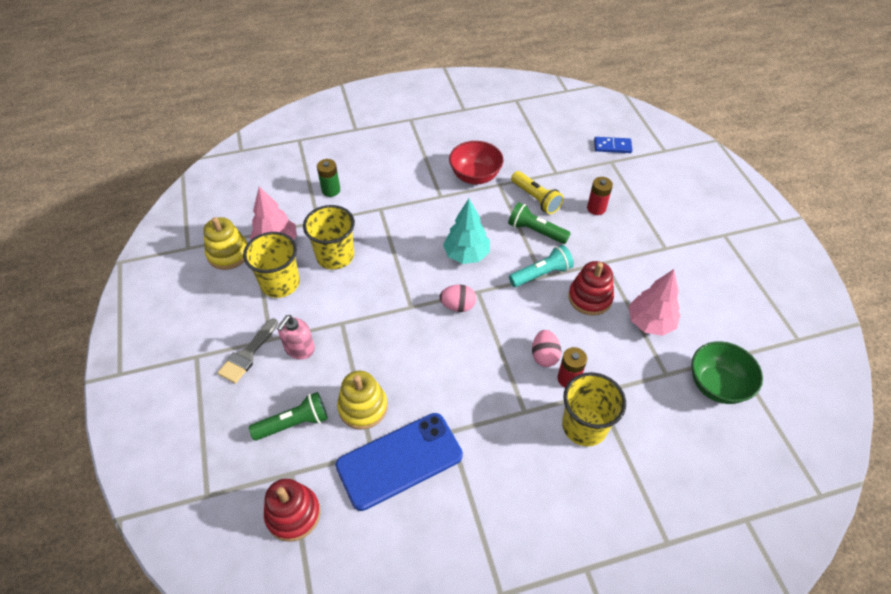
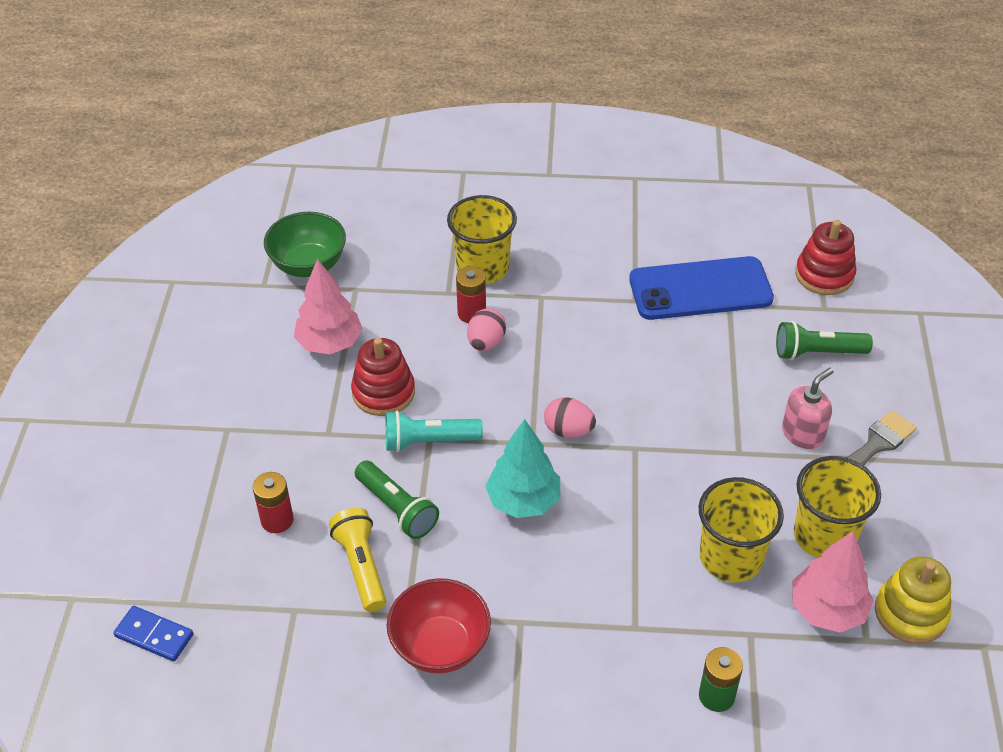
camera: 160 degrees left, 5 degrees down
yellow stacking toy [337,371,388,429] -> none

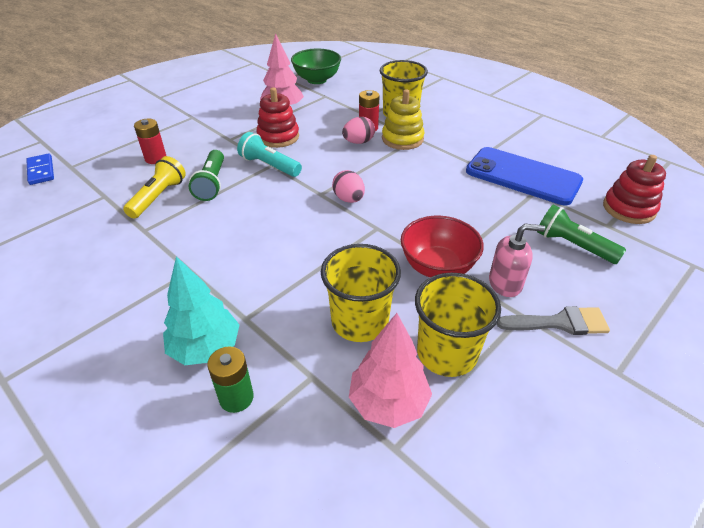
camera: 40 degrees right, 5 degrees down
red bowl [387,578,491,673] -> red bowl moved to [401,216,484,277]
turquoise tree [485,419,560,518] -> turquoise tree moved to [163,256,239,365]
yellow stacking toy [875,556,951,644] -> yellow stacking toy moved to [382,89,425,150]

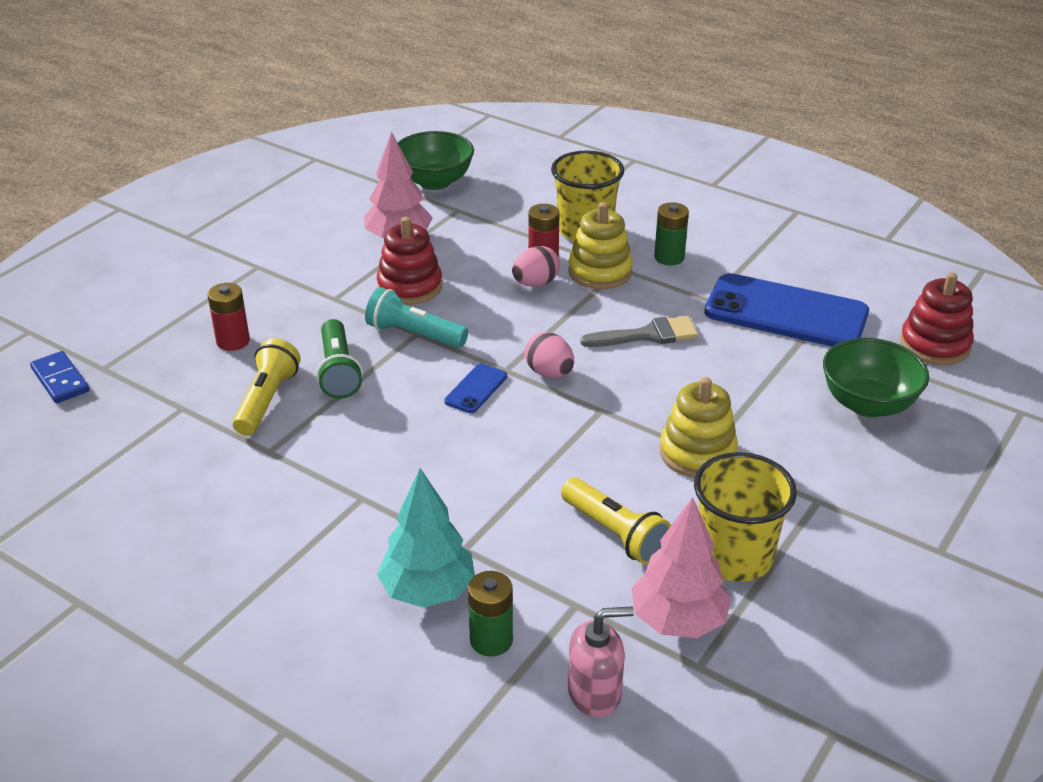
camera: 10 degrees left, 5 degrees down
yellow cup [321,244,401,342] -> yellow flashlight [561,478,671,565]
red bowl [401,216,484,277] -> yellow stacking toy [660,377,738,478]
pink soap dispenser [489,224,545,297] -> pink soap dispenser moved to [568,607,634,717]
grey brush [497,306,610,335] -> grey brush moved to [580,316,698,347]
green flashlight [537,204,626,264] -> green bowl [823,338,929,417]
none -> blue phone [444,364,507,413]
none -> green battery [654,202,689,265]

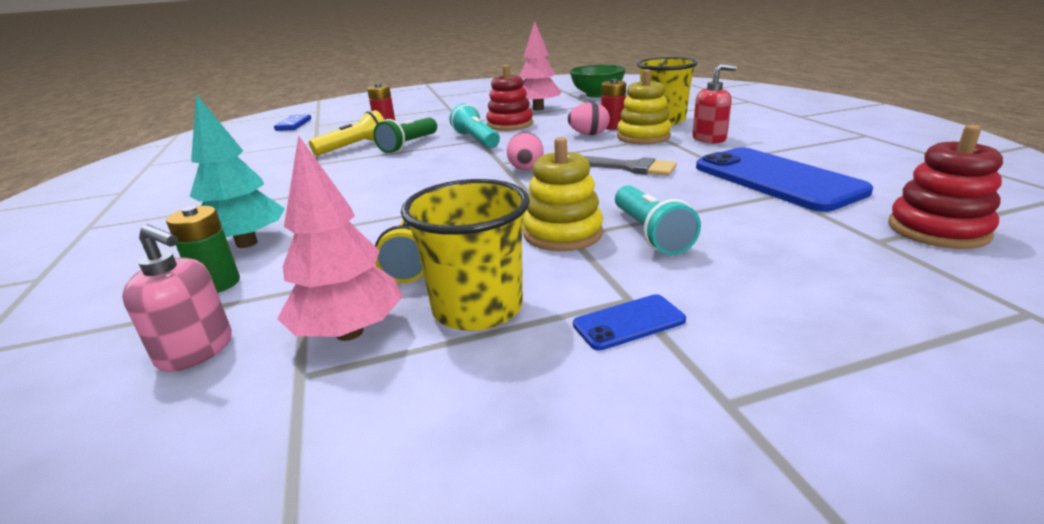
camera: 40 degrees right, 10 degrees down
blue phone [444,364,507,413] -> blue phone moved to [573,294,686,351]
green battery [654,202,689,265] -> red soap dispenser [692,64,737,144]
green bowl [823,338,929,417] -> none
none -> turquoise flashlight [615,185,701,255]

